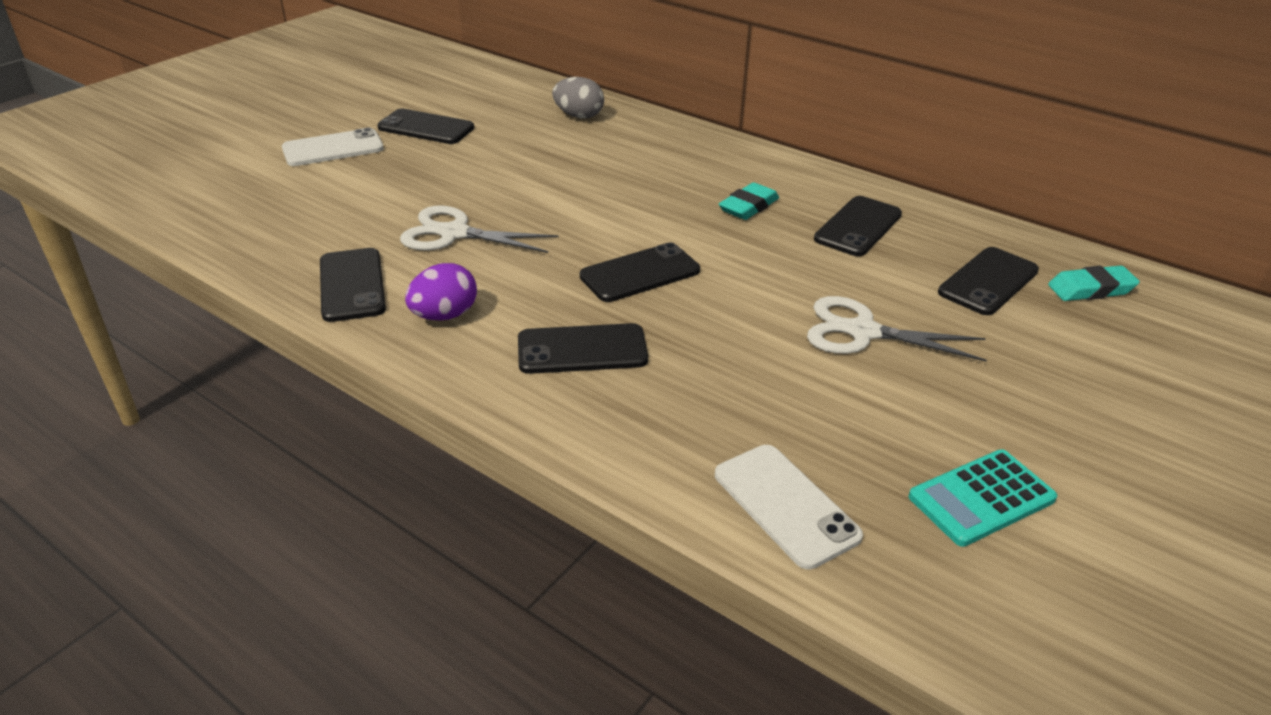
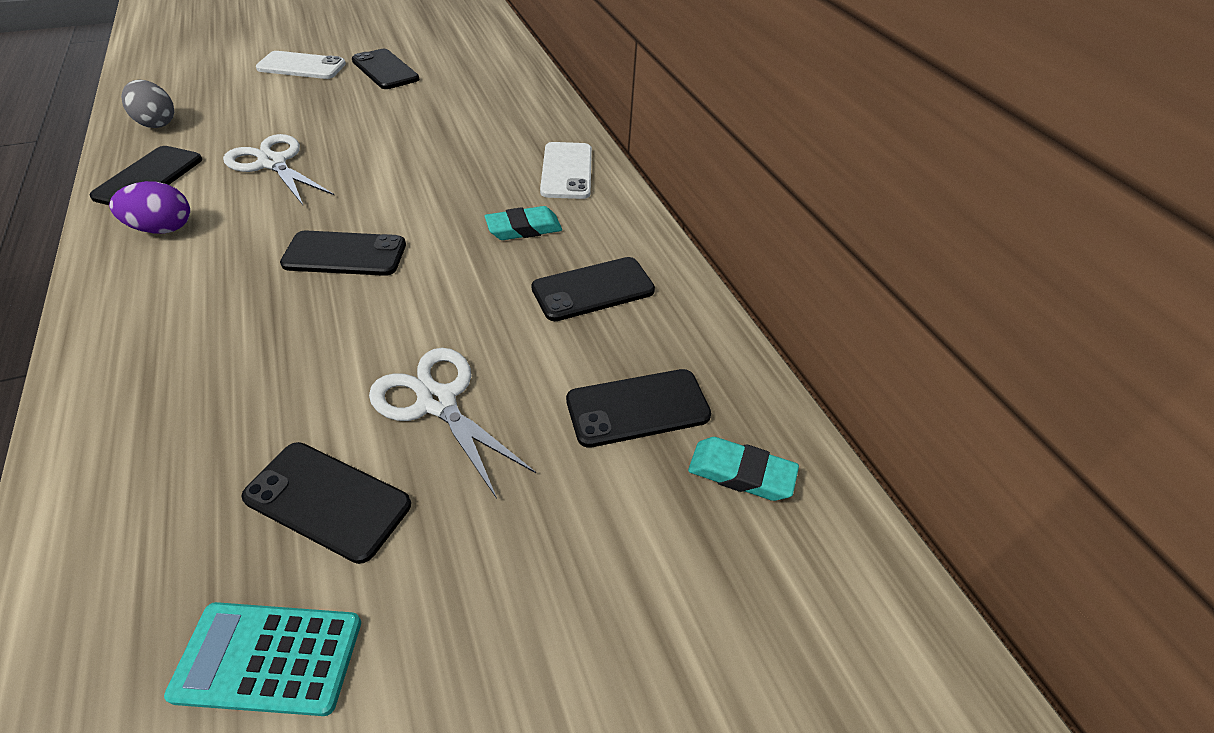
camera: 30 degrees right, 10 degrees up
black phone [518,323,648,374] -> black phone moved to [241,442,411,564]
grey egg [552,77,604,119] -> grey egg moved to [121,80,174,128]
white phone [715,445,863,570] -> white phone moved to [540,142,592,199]

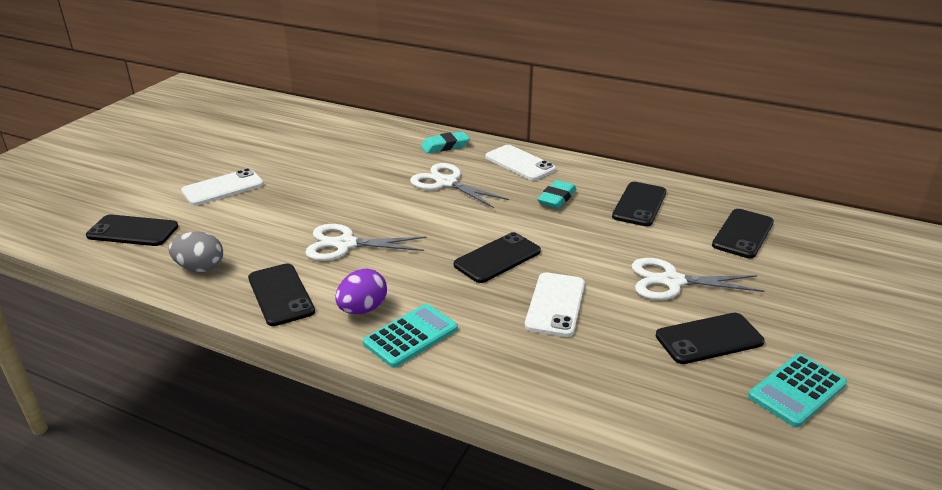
camera: 40 degrees left, 15 degrees down
black phone [352,49,419,89] -> black phone moved to [86,215,179,246]
turquoise eraser [688,437,799,501] -> turquoise eraser moved to [421,131,470,153]
none -> turquoise calculator [363,304,458,368]
none -> white scissors [410,163,509,208]
none -> white phone [525,272,585,337]

